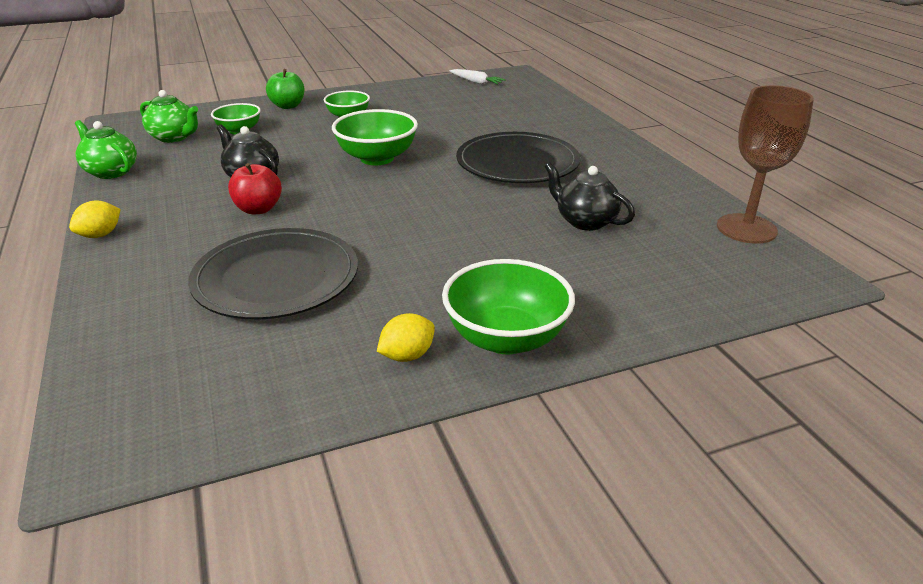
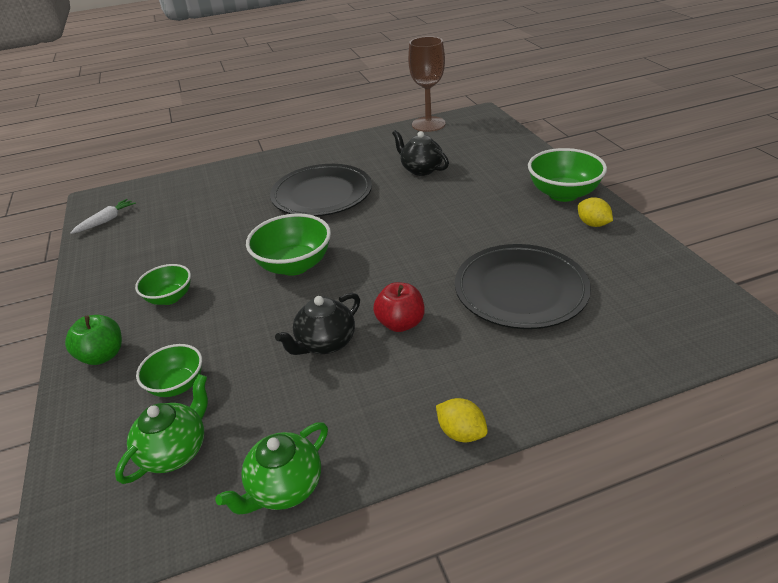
camera: 85 degrees left, 5 degrees up
black teapot [545,162,635,231] -> black teapot turned 90 degrees clockwise [392,130,449,176]

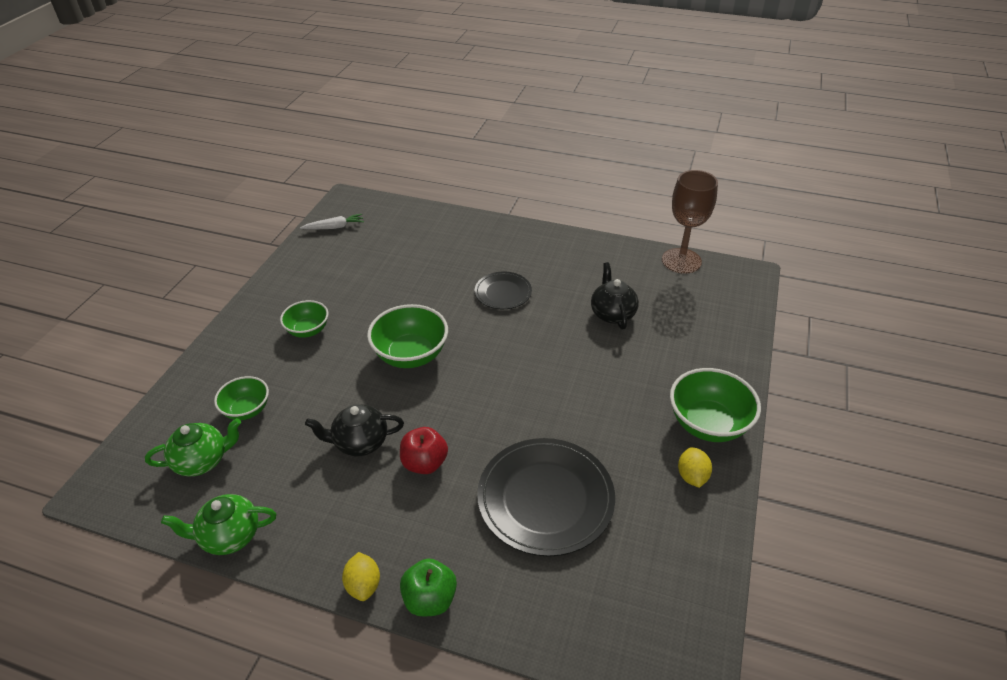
camera: 35 degrees right, 5 degrees up
green apple [65,315,122,365] -> green apple moved to [400,558,457,617]
black plate [270,164,372,216] -> black plate [475,272,532,309], size x0.55

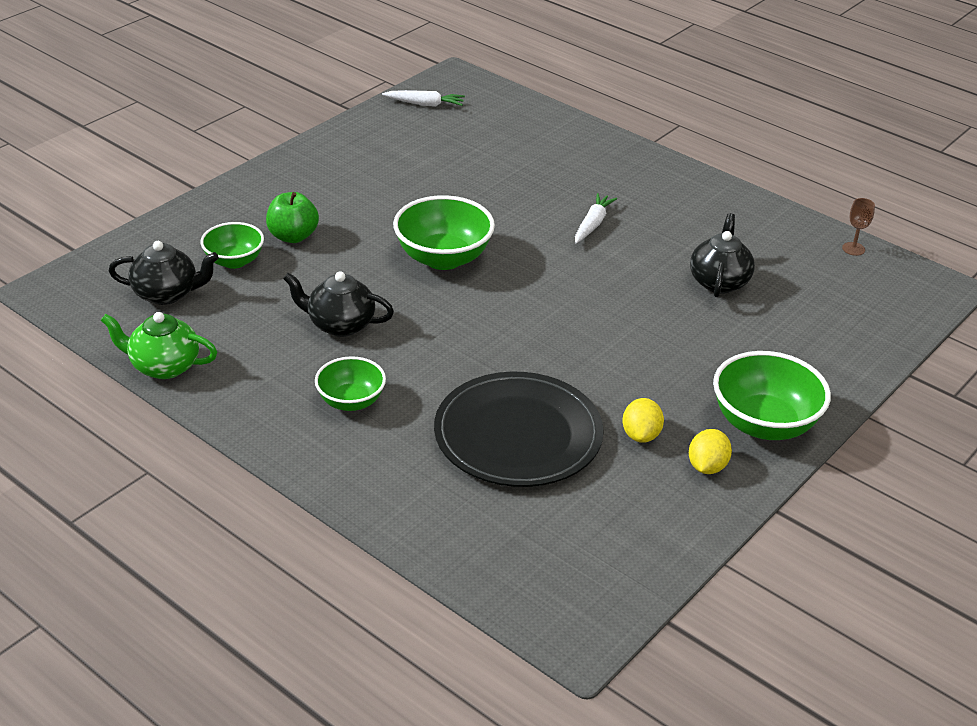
camera: 20 degrees right, 5 degrees down
green teapot [145,418,241,476] -> black teapot [109,241,219,305]
green bowl [280,300,328,338] -> green bowl moved to [315,356,386,411]
yellow lemon [342,552,380,601] -> yellow lemon moved to [622,398,664,443]
red apple [400,427,448,474] -> none
green apple [400,558,457,617] -> green apple moved to [266,192,319,243]
black plate [475,272,532,309] -> white carrot [575,193,617,244]
brown goblet [662,170,718,274] -> brown goblet [842,198,875,256], size x0.41

